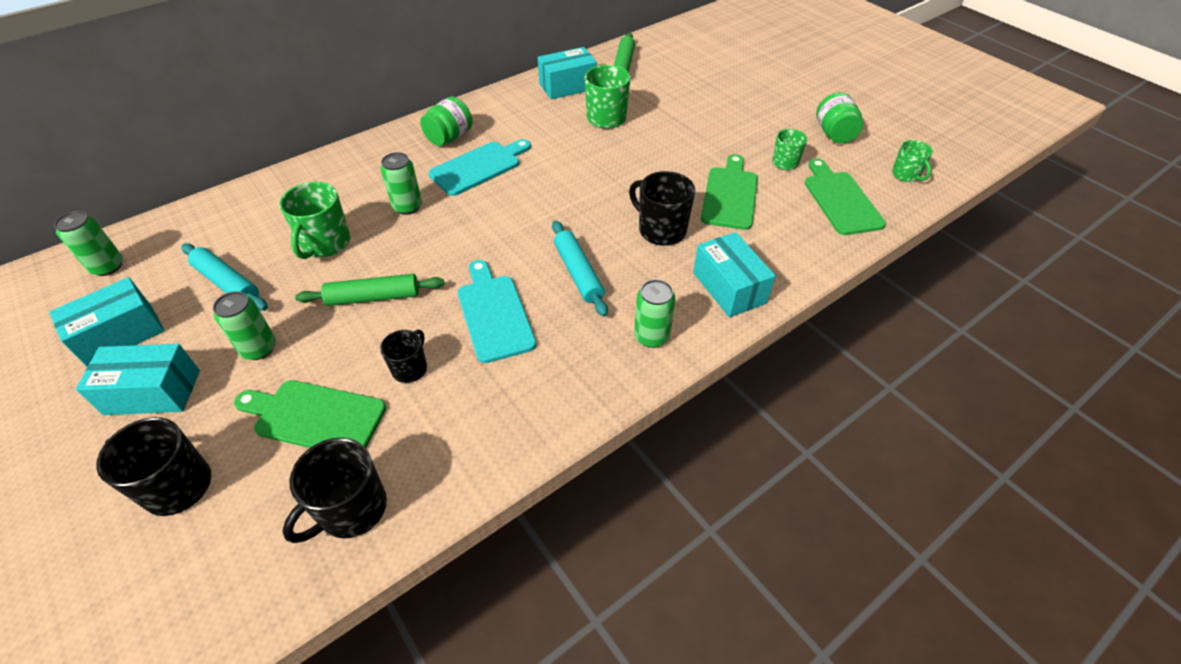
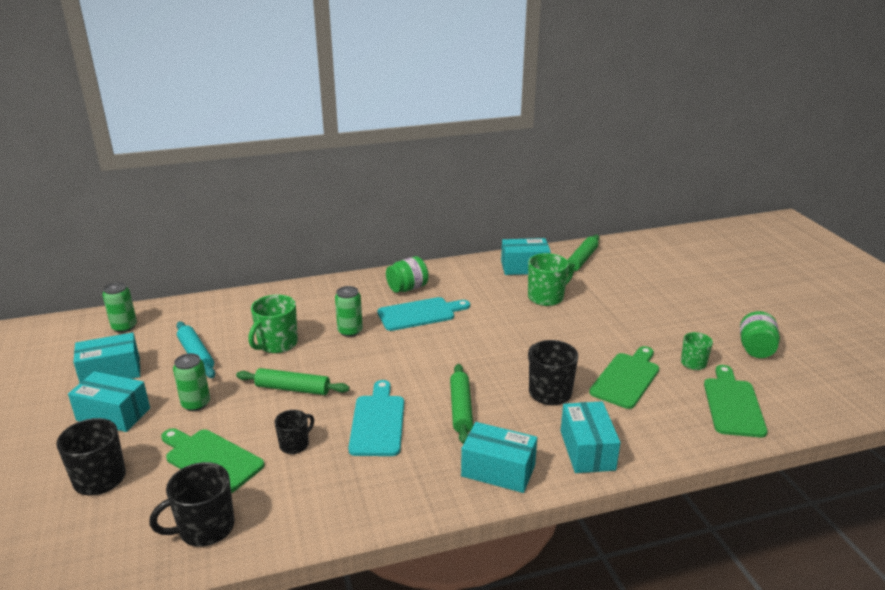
camera: 20 degrees right, 20 degrees down
turquoise rolling pin [552,221,608,317] -> green rolling pin [450,364,473,444]
green can [634,279,675,348] -> turquoise box [461,422,537,493]
green mug [892,140,933,182] -> none

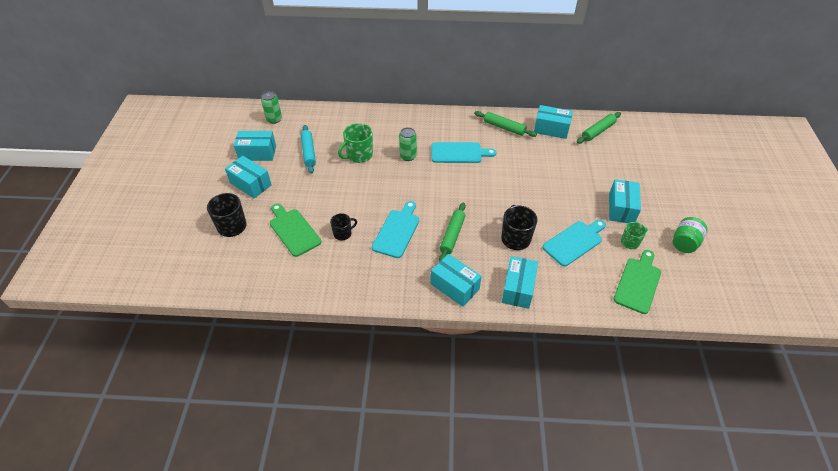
camera: 20 degrees right, 20 degrees up
black mug [149,462,234,547] -> none
green can [173,353,210,411] -> none
green rolling pin [236,368,350,395] -> green rolling pin moved to [474,111,537,137]
green jar [386,256,429,293] -> none
green mug [528,253,574,306] -> none
green cutting board [589,346,659,409] -> turquoise cutting board [542,220,606,266]
none -> turquoise box [609,179,641,223]

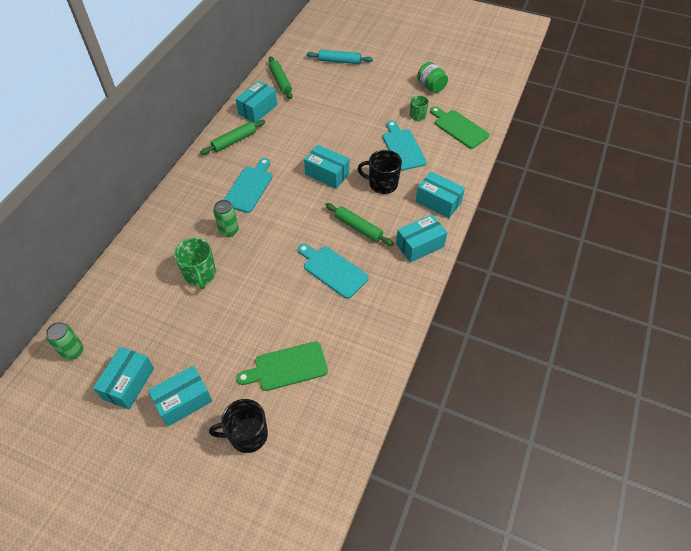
camera: 70 degrees left, 5 degrees up
turquoise rolling pin [301,125,316,174] -> turquoise rolling pin moved to [307,50,373,64]
black mug [330,213,357,240] -> none
turquoise box [609,179,641,223] -> turquoise box moved to [304,145,349,189]

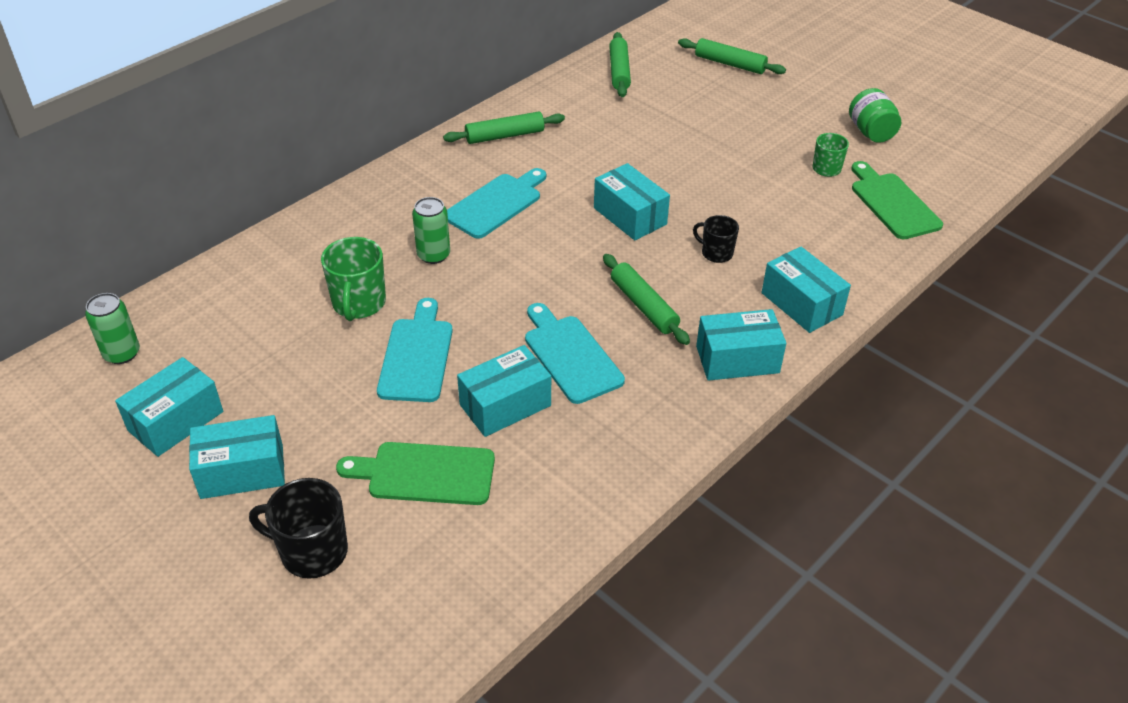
camera: 20 degrees right, 10 degrees down
turquoise box [236,81,277,123] -> turquoise box moved to [457,345,551,437]
turquoise rolling pin [307,50,373,64] -> green rolling pin [678,38,786,74]
black mug [358,150,402,194] -> black mug [693,215,739,263], size x0.62
turquoise cutting board [383,121,427,171] -> turquoise cutting board moved to [377,298,453,402]

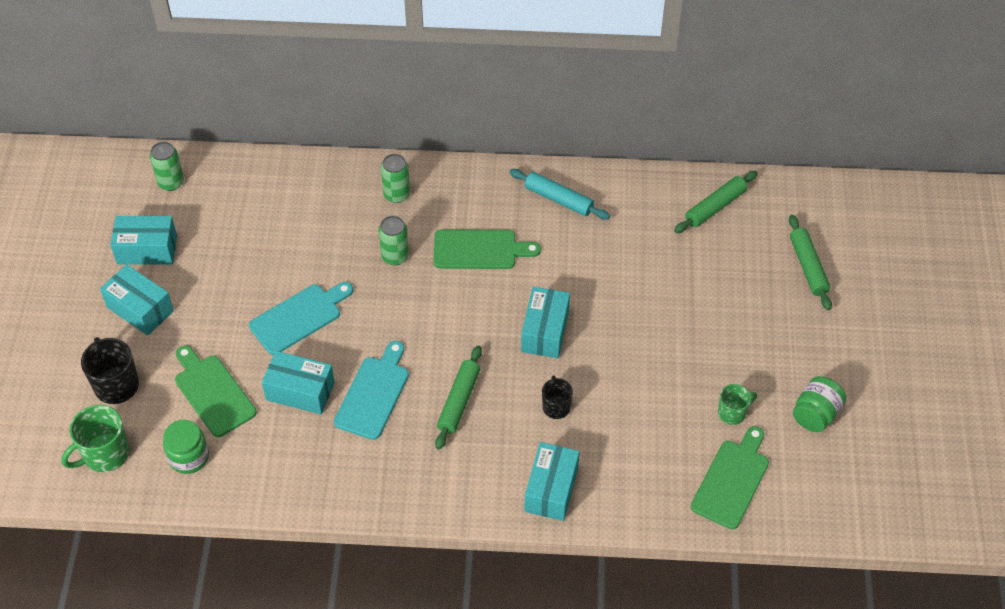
camera: 50 degrees right, 10 degrees up
green mug [321,237,386,321] -> green mug moved to [61,405,130,472]
green rolling pin [443,112,565,144] -> turquoise rolling pin [509,169,610,220]
turquoise cutting board [447,168,546,239] -> green cutting board [433,229,541,269]
turquoise box [696,309,786,381] -> none
none -> green jar [163,420,209,474]
none -> green can [381,154,410,203]

